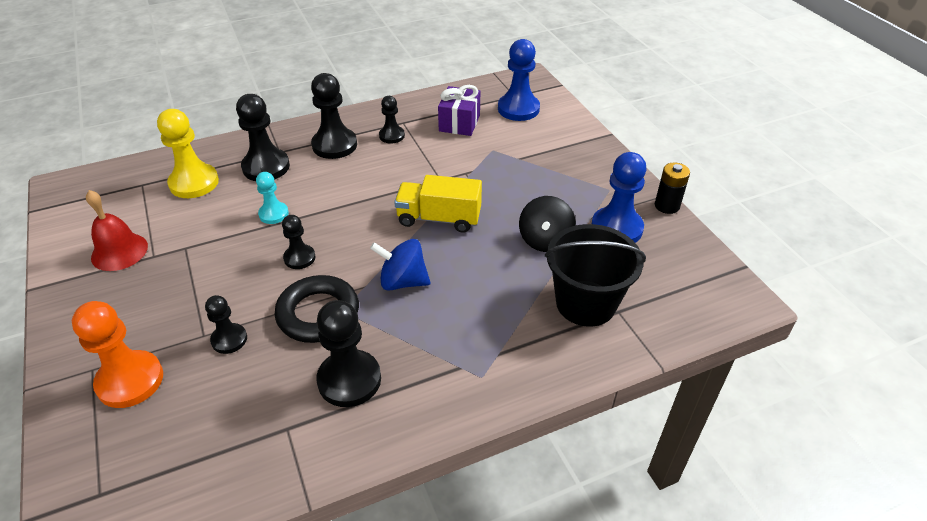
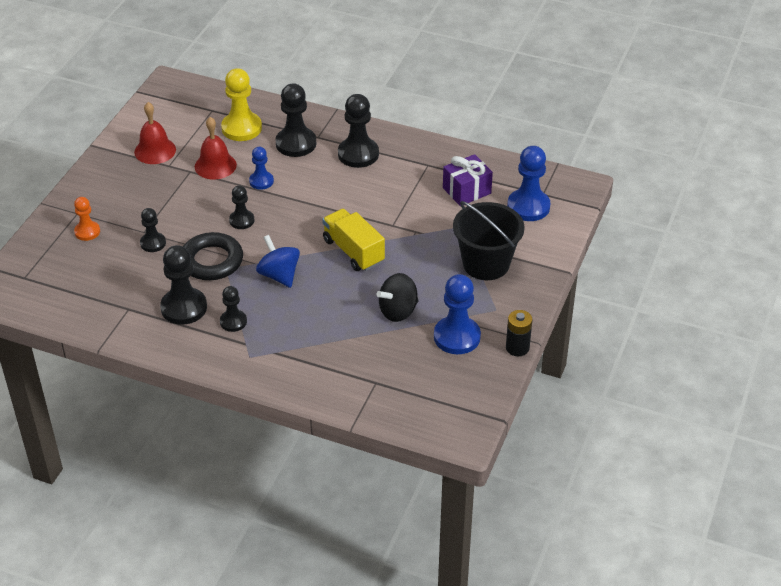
camera: 45 degrees right, 0 degrees up
orange pawn [72,301,163,408] -> orange pawn [74,197,100,241], size x0.58
turquoise pawn [256,172,289,224] -> blue pawn [249,147,274,190]
black pawn [379,96,405,144] -> black pawn moved to [220,286,247,332]
black bucket [545,224,646,327] -> black bucket moved to [453,201,525,280]
none -> red bell [195,117,237,180]

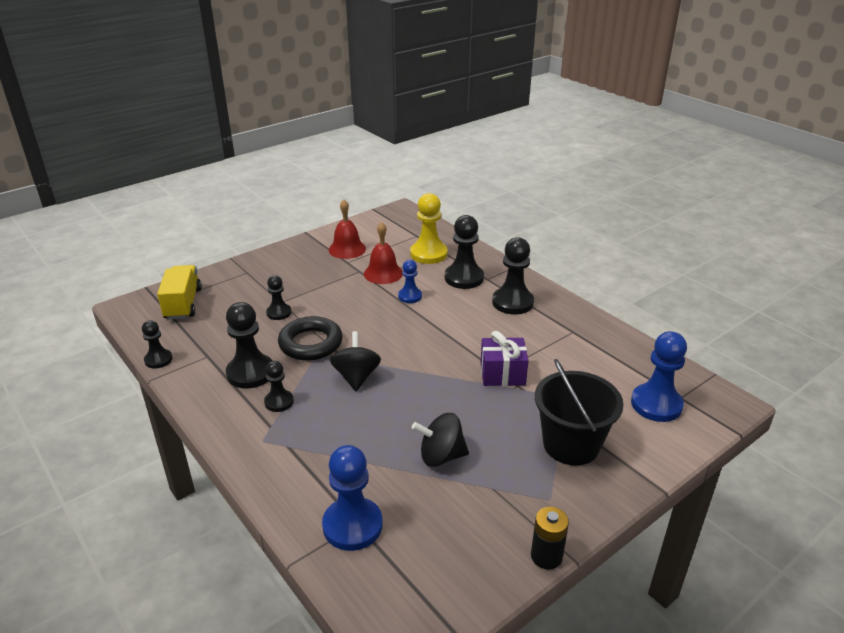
camera: 30 degrees right, 10 degrees down
orange pawn [74,197,100,241] -> none
black pawn [229,186,255,229] -> black pawn moved to [142,320,172,369]
blue spinning top [256,235,300,288] -> black spinning top [330,331,381,391]
yellow truck [322,209,385,271] -> yellow truck moved to [157,265,202,320]
blue pawn [434,274,481,354] -> blue pawn moved to [322,445,383,551]
purple gift [443,154,493,206] -> purple gift moved to [481,331,529,386]

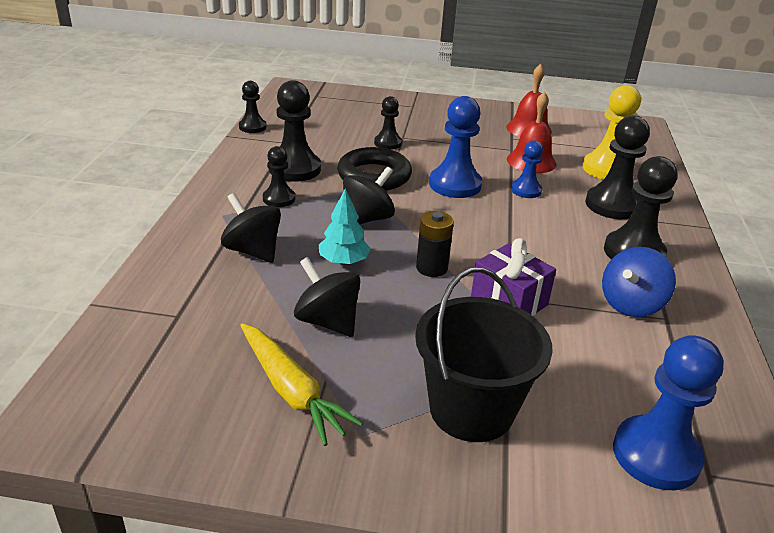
camera: 45 degrees right, 0 degrees up
yellow truck [157,265,202,320] -> none
blue pawn [322,445,383,551] -> blue pawn moved to [429,96,482,198]
black battery [531,507,569,570] -> black battery moved to [416,211,454,277]
none -> black spinning top [221,193,281,263]
none -> yellow carrot [240,323,363,446]
none -> turquoise tree [319,188,370,265]
none -> blue spinning top [602,247,676,317]

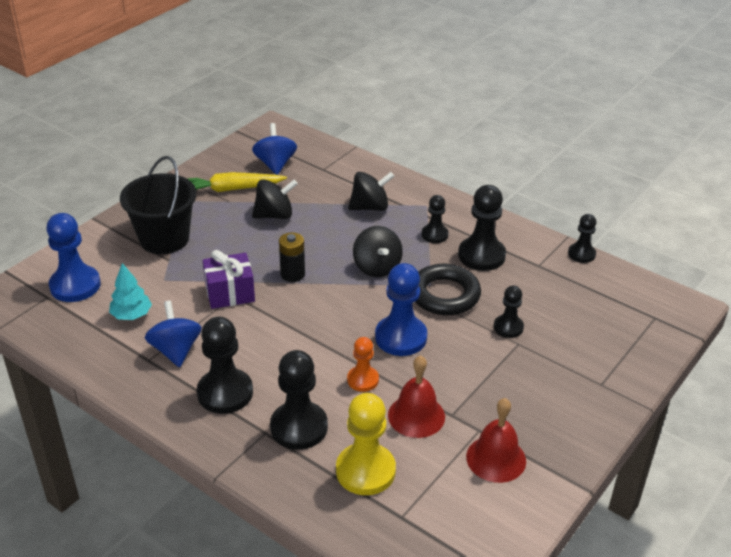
camera: 120 degrees right, 5 degrees up
turquoise tree [319,188,370,265] -> turquoise tree moved to [109,263,152,320]
blue pawn [511,140,543,198] -> orange pawn [347,337,379,392]
none -> blue spinning top [252,123,297,175]

